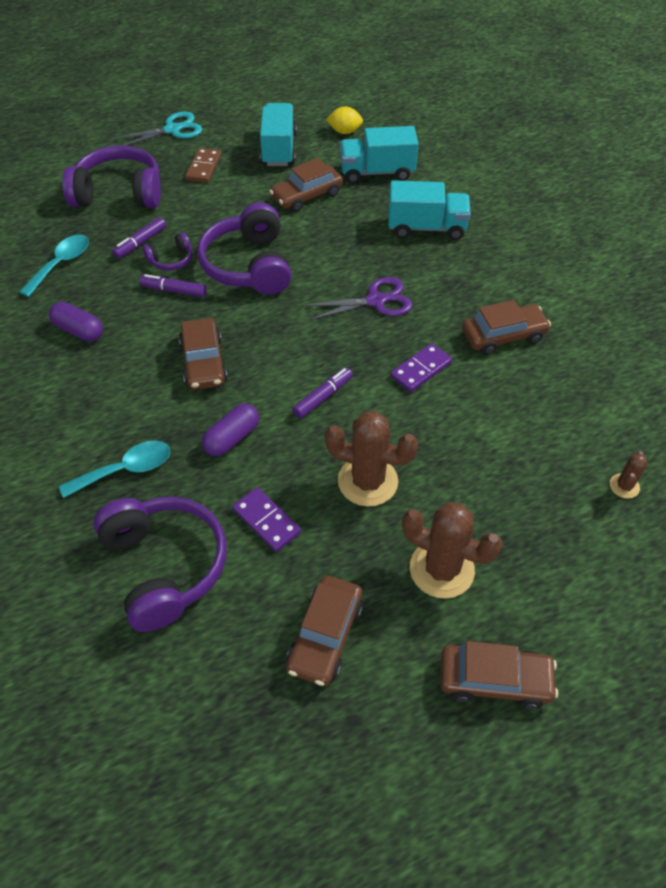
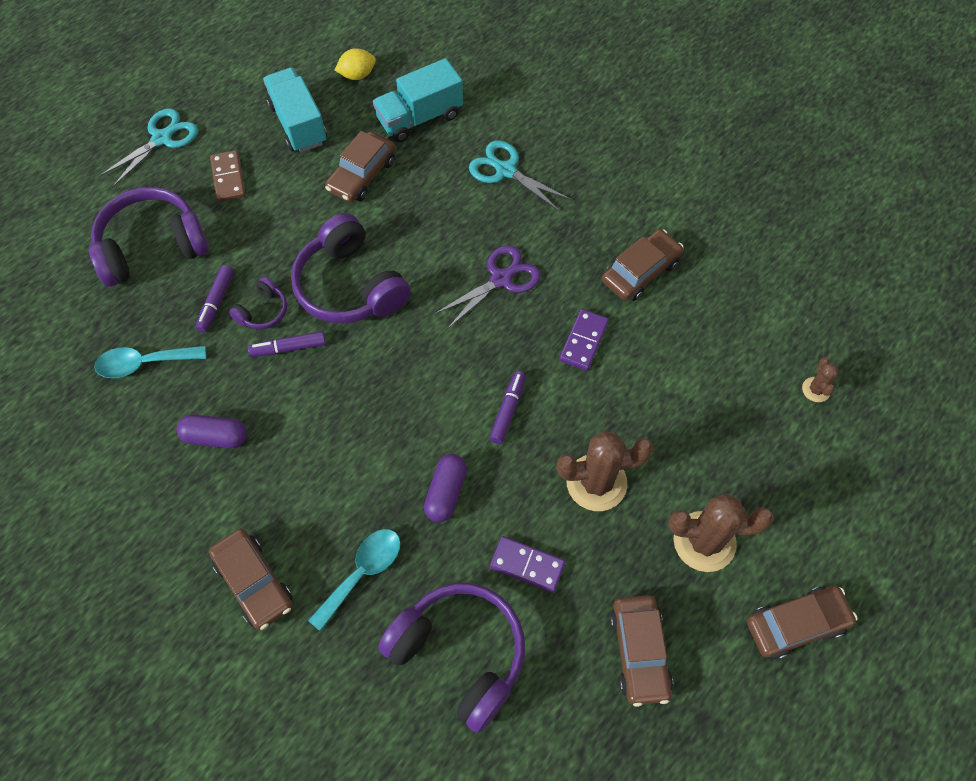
camera: 25 degrees left, 10 degrees up
turquoise spoon [20,234,89,297] -> turquoise spoon turned 105 degrees counterclockwise [94,346,206,378]
brown car [179,318,228,390] -> brown car moved to [209,529,293,630]
turquoise truck [388,180,471,240] -> turquoise scissors [469,140,572,211]

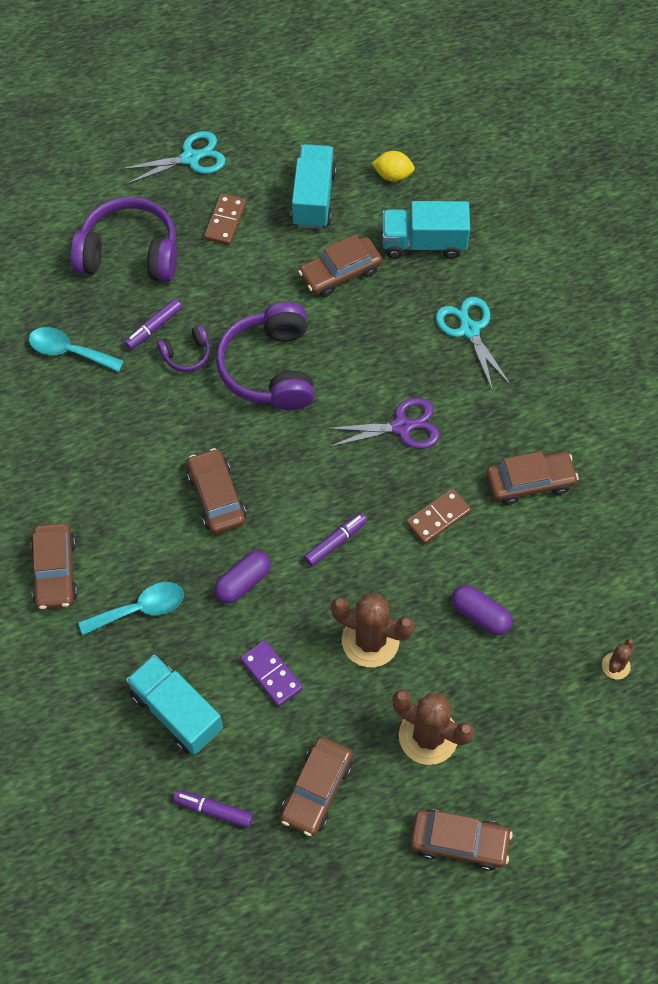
camera: 30 degrees right, 0 degrees up
purple capsule [177,415,247,448] -> purple capsule moved to [452,585,512,635]
purple marker [248,331,326,357] -> purple marker moved to [173,790,253,828]
purple headphones [378,583,525,733] -> turquoise truck [126,654,223,755]
purple domino [559,309,609,371] -> brown domino [406,488,471,544]
none -> brown car [187,448,246,534]

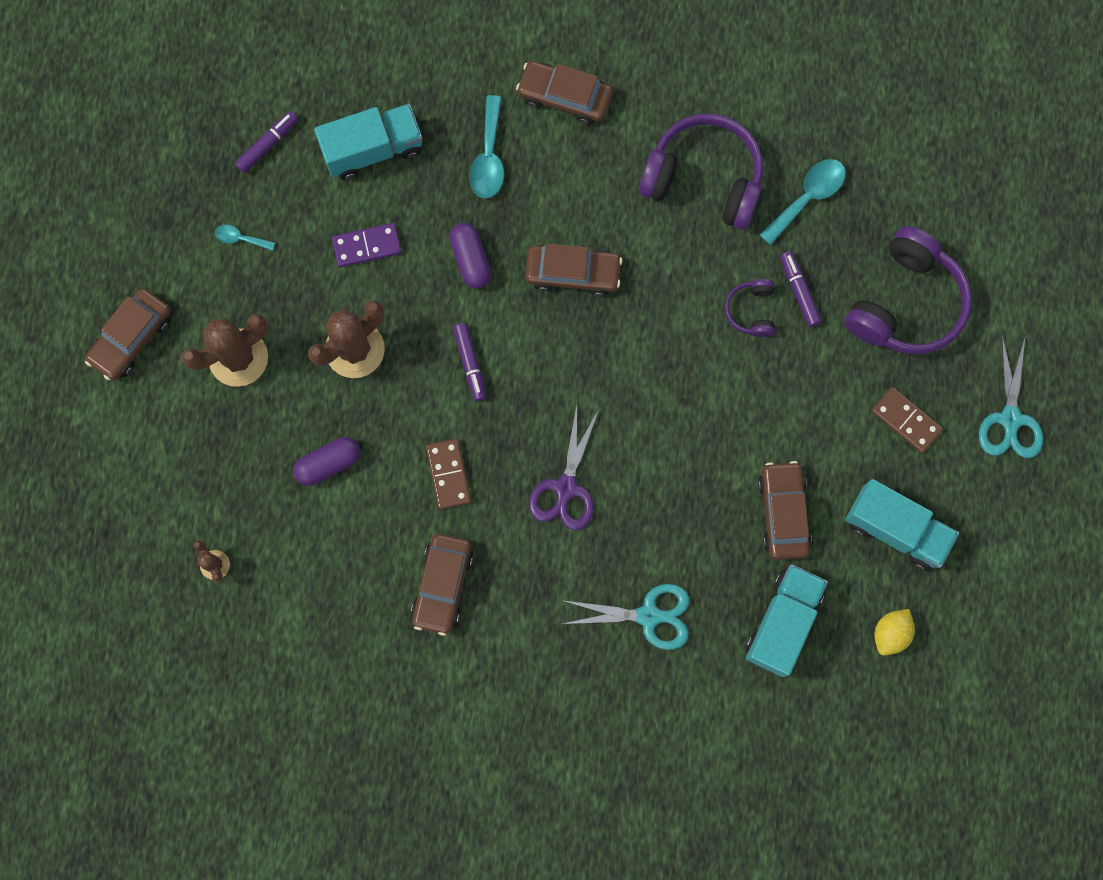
camera: 115 degrees right, 15 degrees up
purple headphones [216,302,314,410] -> purple headphones moved to [639,113,763,230]
brown car [281,737,353,836] -> turquoise spoon [215,225,275,251]

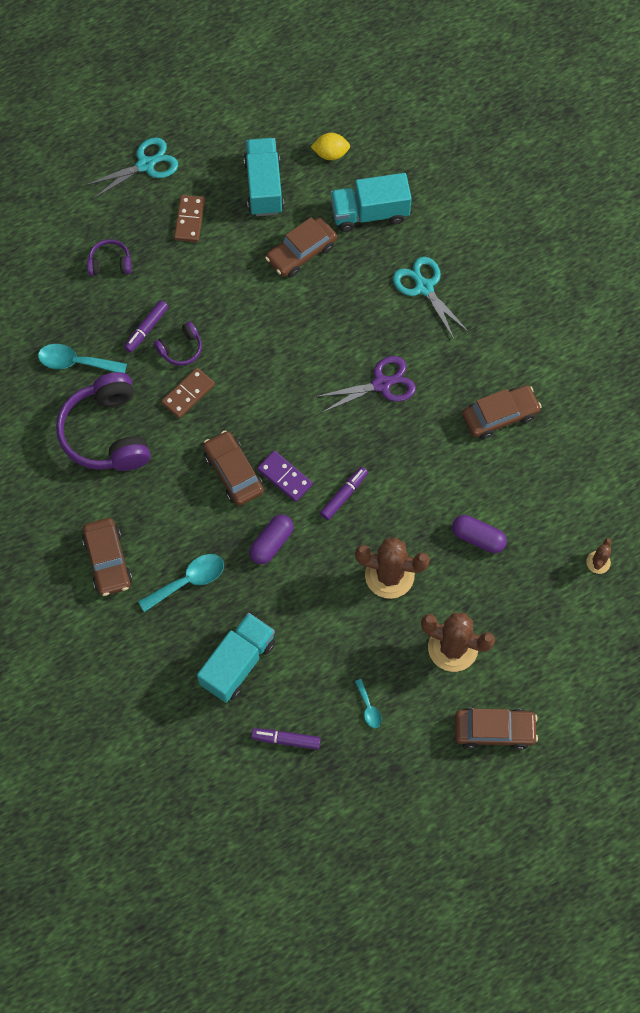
camera: 125 degrees left, 10 degrees down
turquoise truck [314,104,423,180] -> turquoise truck turned 90 degrees clockwise [197,613,275,703]
purple domino [332,223,401,267] -> purple domino moved to [257,451,313,502]
brown domino [426,439,471,509] -> brown domino moved to [161,368,215,418]
purple headphones [844,226,972,355] -> purple headphones [87,239,132,276], size x0.47

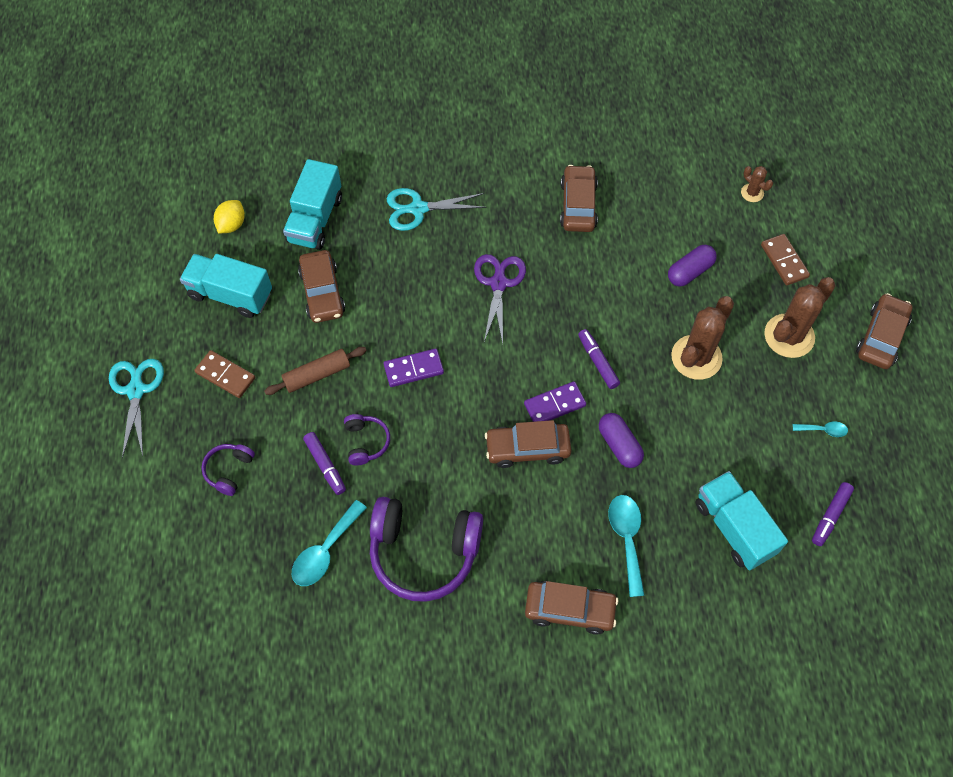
camera: 65 degrees left, 5 degrees down
brown domino [161,368,215,418] -> brown domino moved to [761,234,810,285]
none -> brown rolling pin [264,347,367,395]
none -> purple domino [383,348,444,387]

